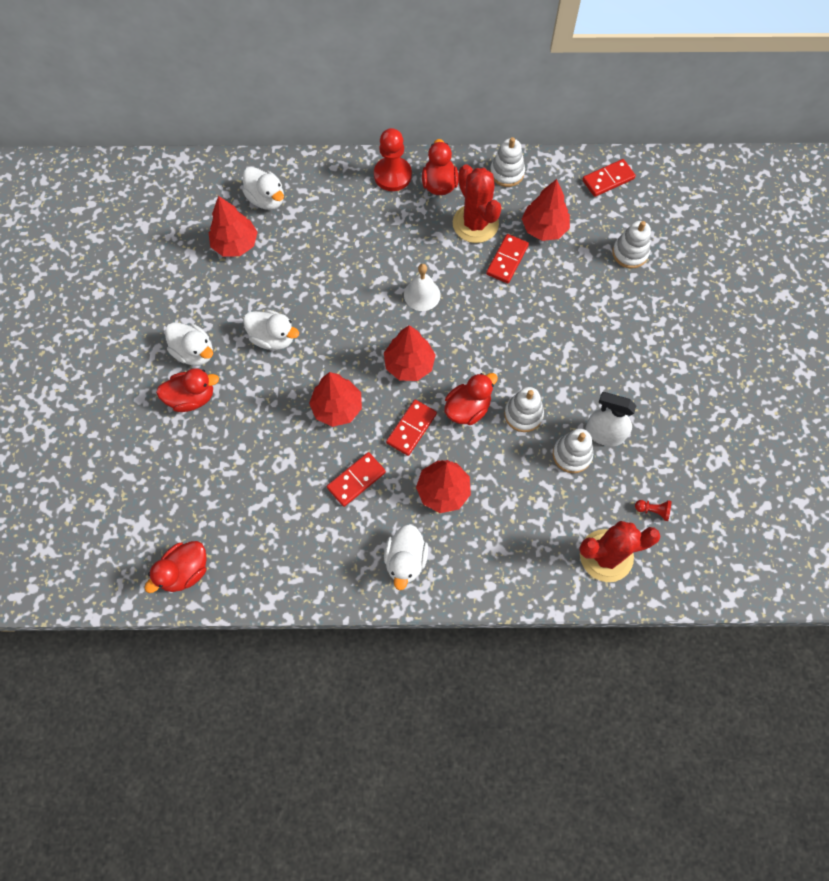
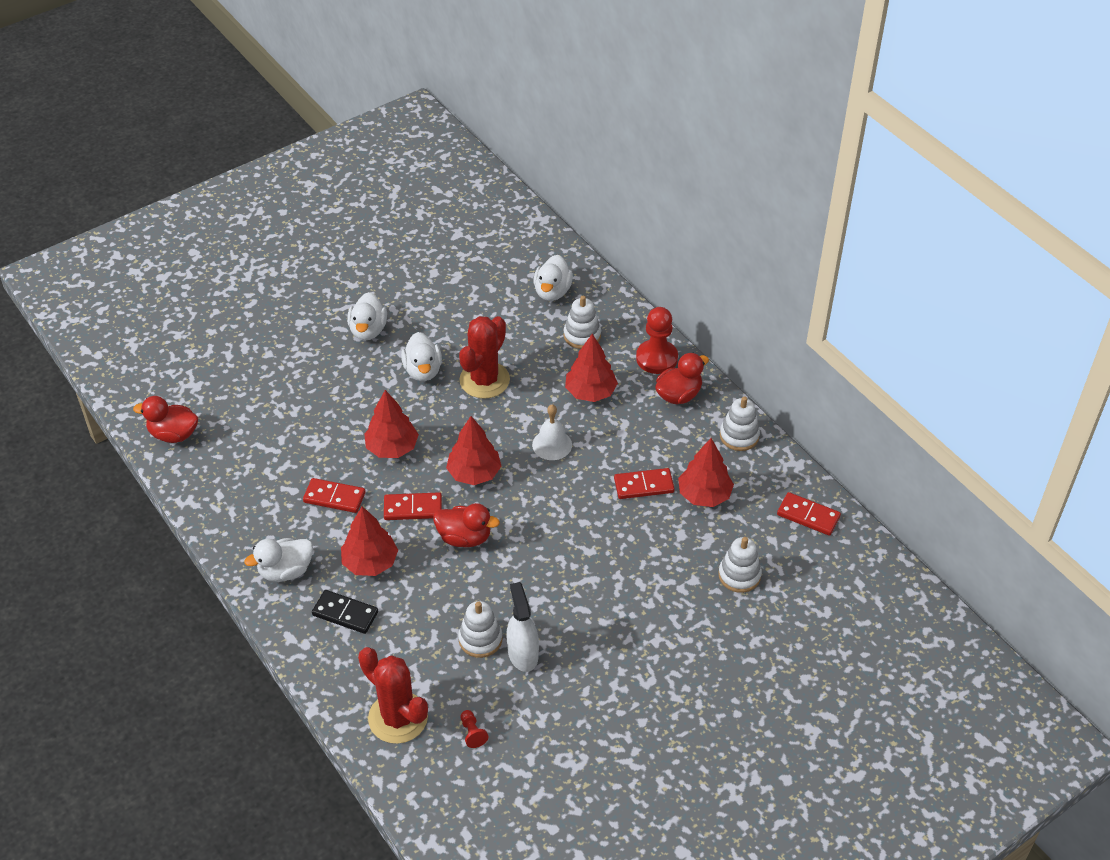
camera: 55 degrees right, 20 degrees down
red duck [156,368,219,412] -> none
red tree [209,196,258,257] -> red tree moved to [565,334,618,402]
red cactus [453,164,501,243] -> red cactus moved to [459,316,510,399]
white stacking toy [504,387,544,432] -> white stacking toy moved to [563,296,601,349]
none -> black domino [312,590,378,634]

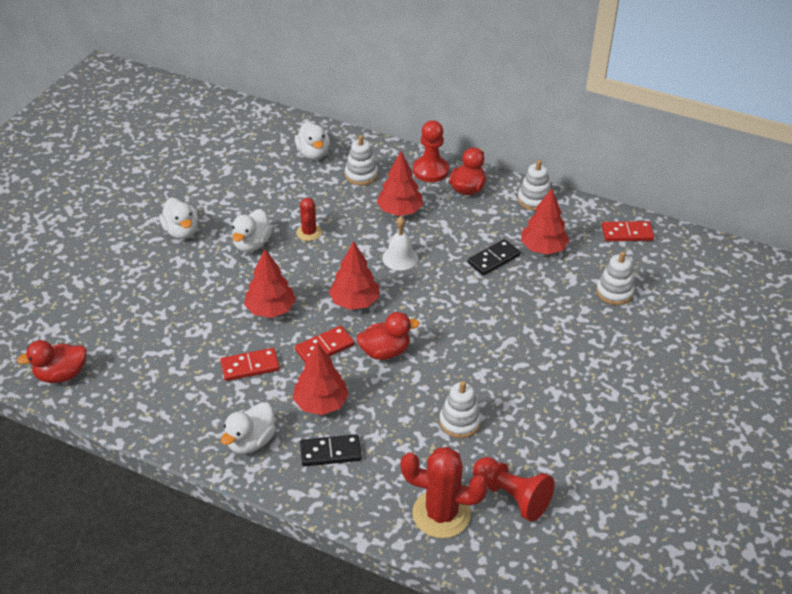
camera: 30 degrees left, 5 degrees down
white duck [401,332,442,381] -> white duck turned 60 degrees clockwise [232,209,272,252]
red cactus [459,316,510,399] -> red cactus [296,198,322,241], size x0.56
red pawn [460,710,488,748] -> red pawn [473,457,555,522], size x2.15
white spray bottle [507,582,539,672] -> none
red domino [614,468,675,499] -> black domino [468,239,521,276]

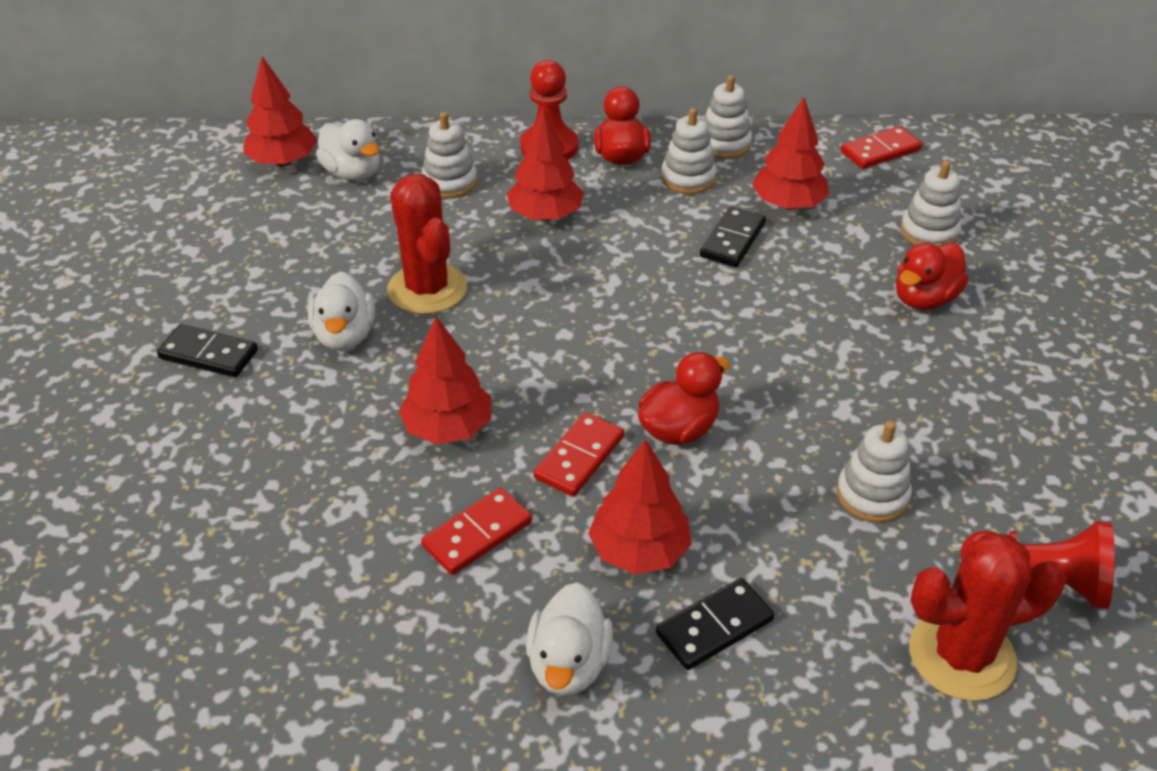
camera: 25 degrees left, 0 degrees up
red duck [17,340,87,383] -> red duck moved to [896,243,969,310]
white duck [159,198,198,239] -> black domino [157,324,258,377]
red cactus [296,198,322,241] -> red cactus [387,174,467,314], size x1.79
red tree [329,241,379,310] -> red tree moved to [243,57,317,166]
white bell [382,216,418,270] -> none
none -> white stacking toy [661,108,717,194]

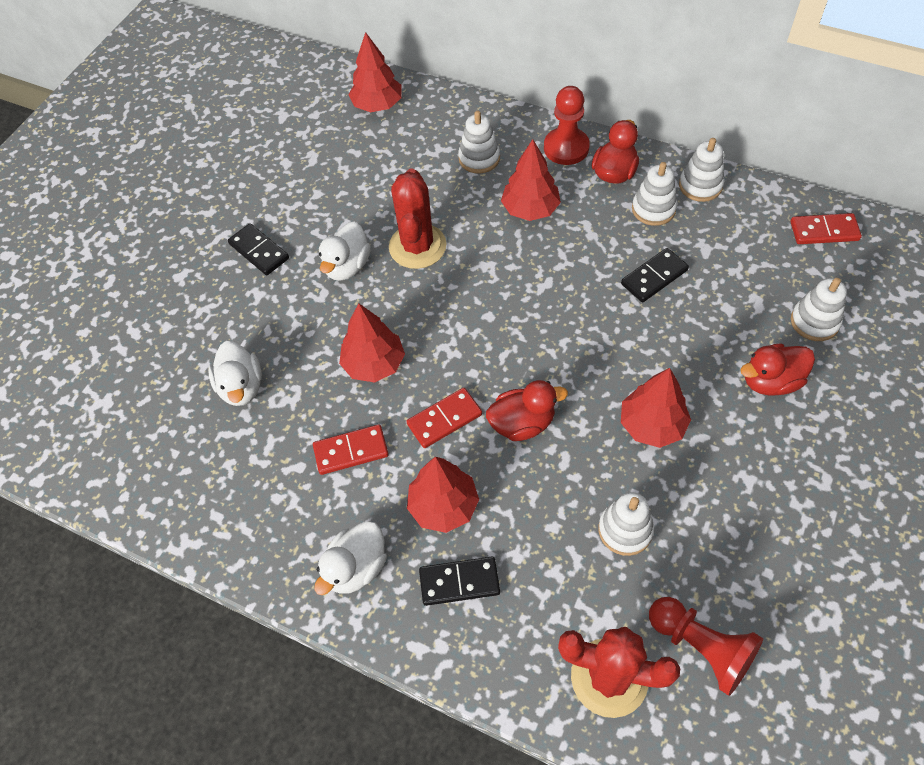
camera: 30 degrees right, 15 degrees up
white duck [316,119,380,181] -> white duck moved to [208,341,262,406]
red tree [752,97,829,209] -> red tree moved to [621,368,691,448]

